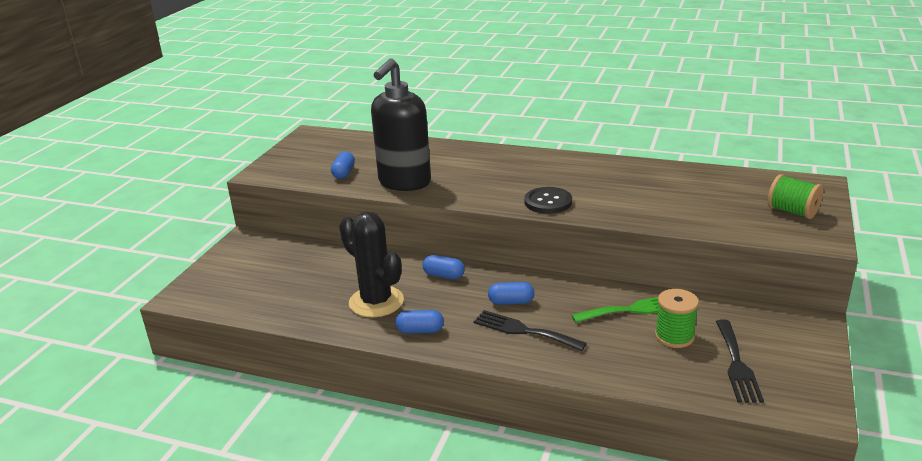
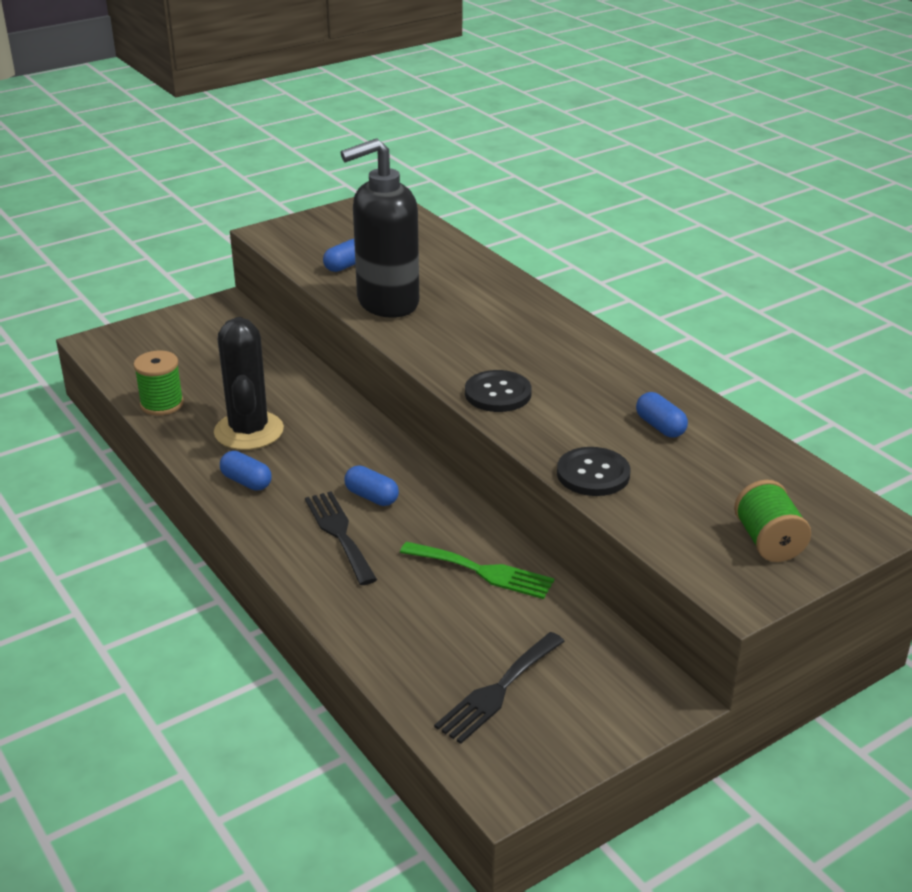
camera: 35 degrees right, 5 degrees up
blue capsule [422,255,465,279] -> blue capsule moved to [636,392,688,438]
green spool [655,289,699,348] -> green spool moved to [134,350,184,416]
none -> black button [557,447,630,496]

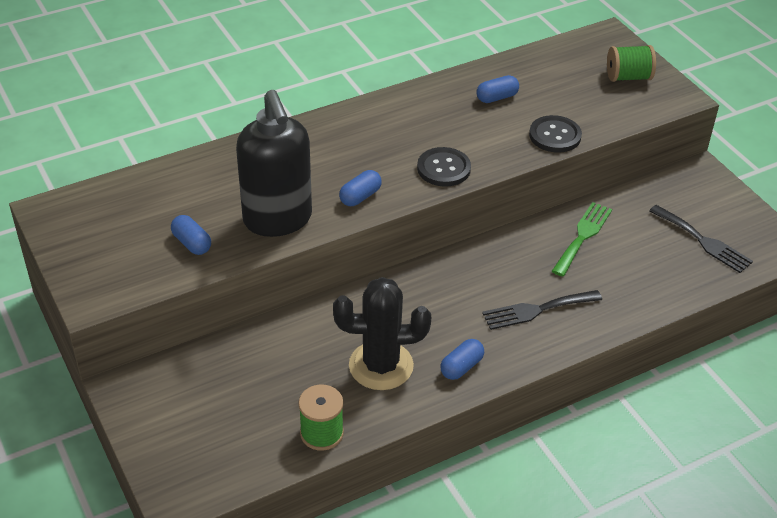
camera: 85 degrees left, 10 degrees up
blue capsule [344,465,399,506] -> blue capsule moved to [339,170,382,206]

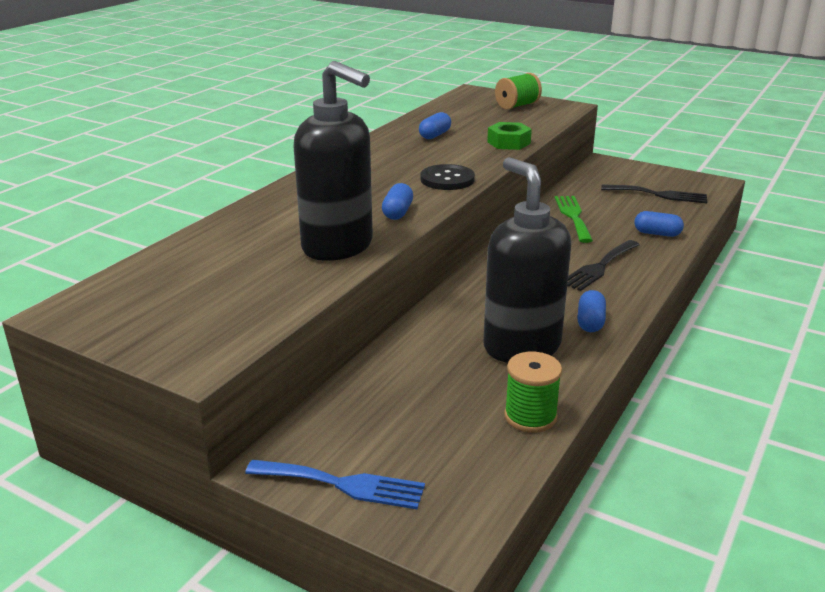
camera: 30 degrees left, 15 degrees down
blue capsule [171,215,211,255] -> blue capsule moved to [634,211,684,237]
black cactus [333,277,431,390] -> black soap dispenser [483,157,571,363]
black button [529,115,582,152] -> green nut [487,122,532,150]
none -> blue fork [245,460,425,509]

